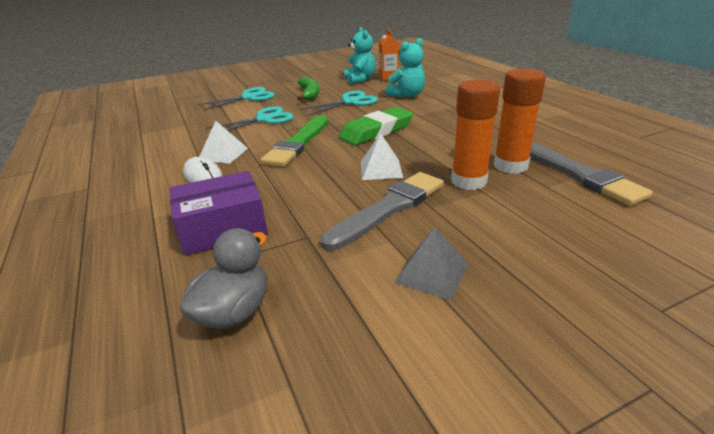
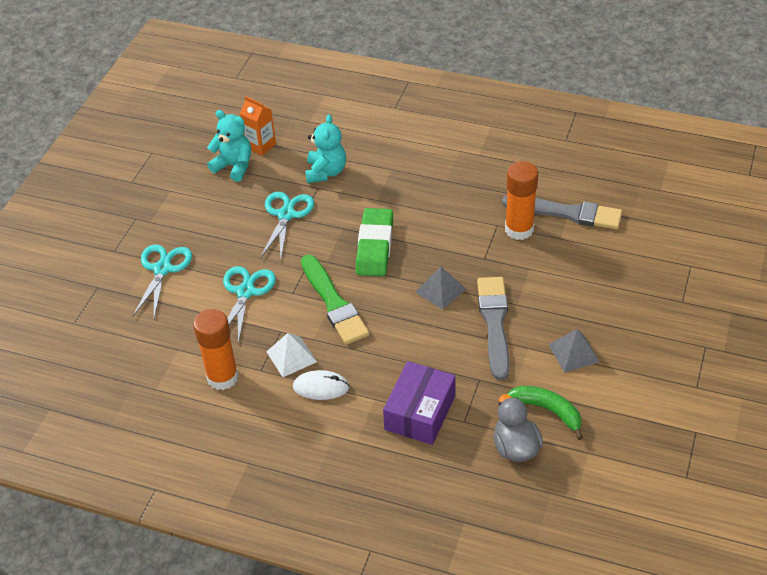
camera: 45 degrees left, 15 degrees up
green banana [297,77,319,101] -> green banana moved to [508,386,583,440]
white pyramid [361,133,403,180] -> grey pyramid [416,266,466,310]
orange glue stick [451,79,500,190] -> orange glue stick moved to [193,309,239,390]

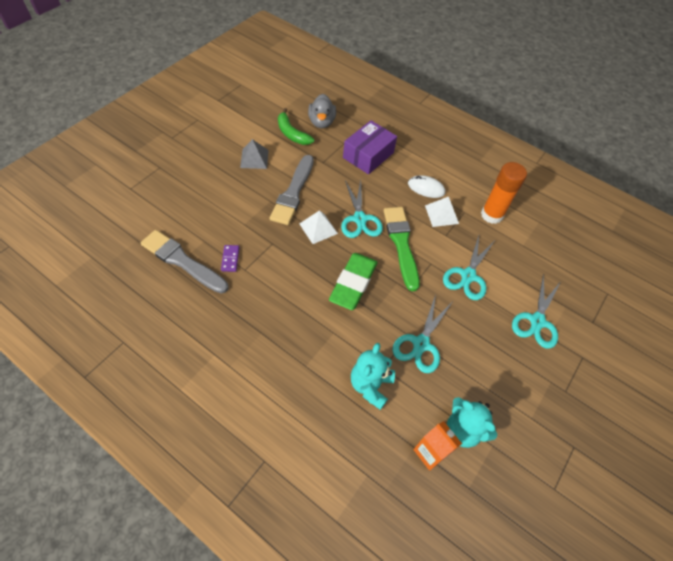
camera: 170 degrees left, 10 degrees up
grey pyramid [416,266,466,310] -> white pyramid [299,211,338,244]
orange glue stick [505,161,538,240] -> purple domino [221,245,240,272]
none -> turquoise scissors [341,180,383,238]

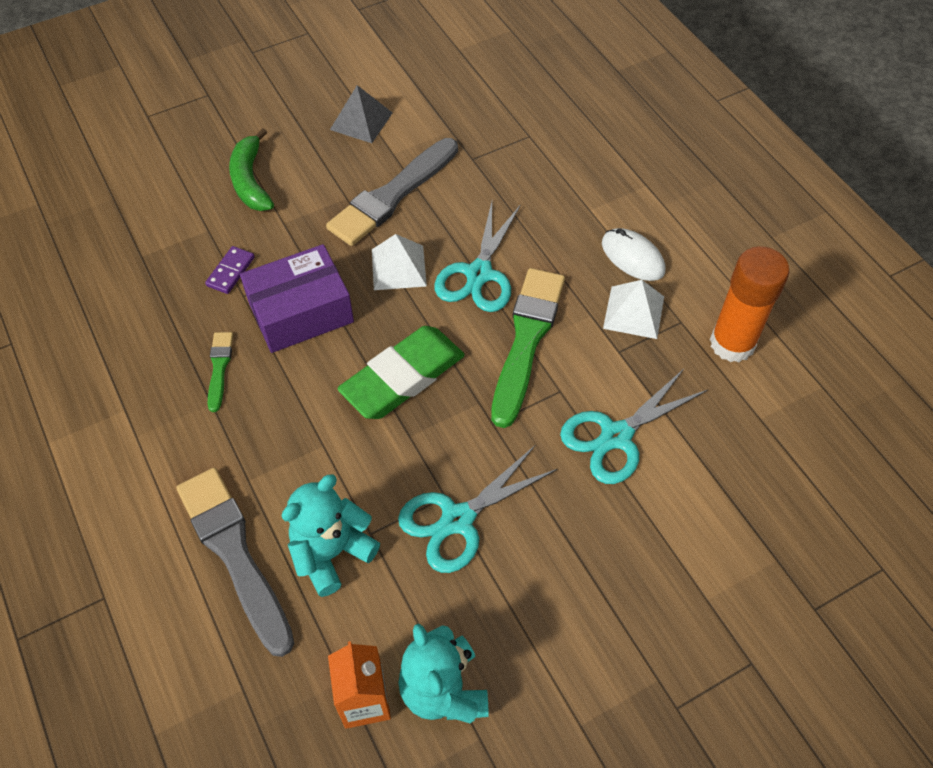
camera: 30 degrees right, 0 degrees up
grey brush [141,230,229,294] -> grey brush moved to [176,468,294,657]
green banana [278,108,314,145] -> green banana moved to [229,128,274,211]
grey duck [308,94,336,128] -> none
purple box [343,120,397,174] -> purple box moved to [240,244,354,353]
turquoise scissors [512,274,561,349] -> none
none -> green brush [208,332,233,412]

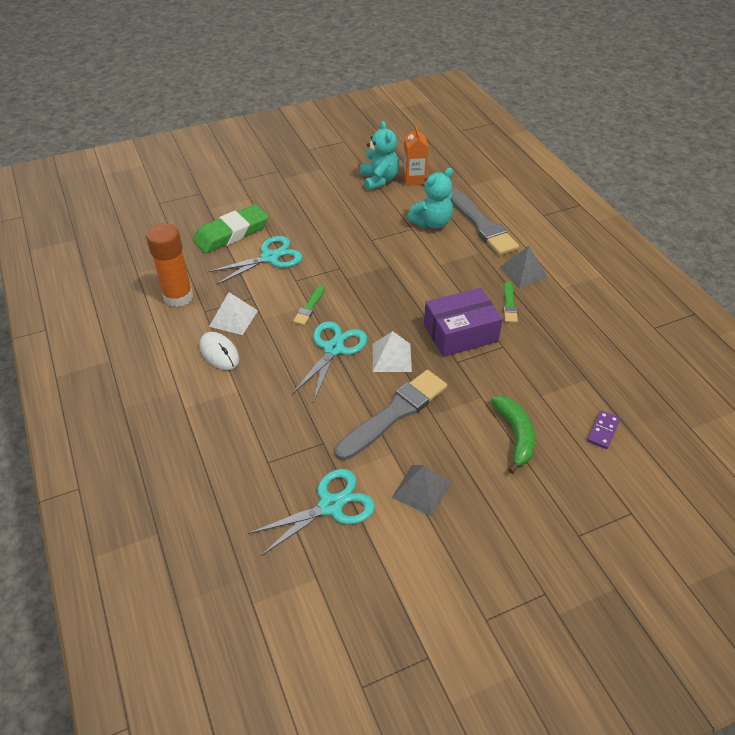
camera: 175 degrees left, 10 degrees down
purple domino [205,246,255,294] -> purple domino moved to [587,410,620,449]
green eraser [338,326,465,419] -> green eraser moved to [193,204,269,253]
turquoise scissors [398,446,558,573] -> turquoise scissors moved to [248,469,375,556]
green brush [491,268,565,428] -> green brush [293,285,325,326], size x0.48
none -> grey pyramid [500,246,548,288]

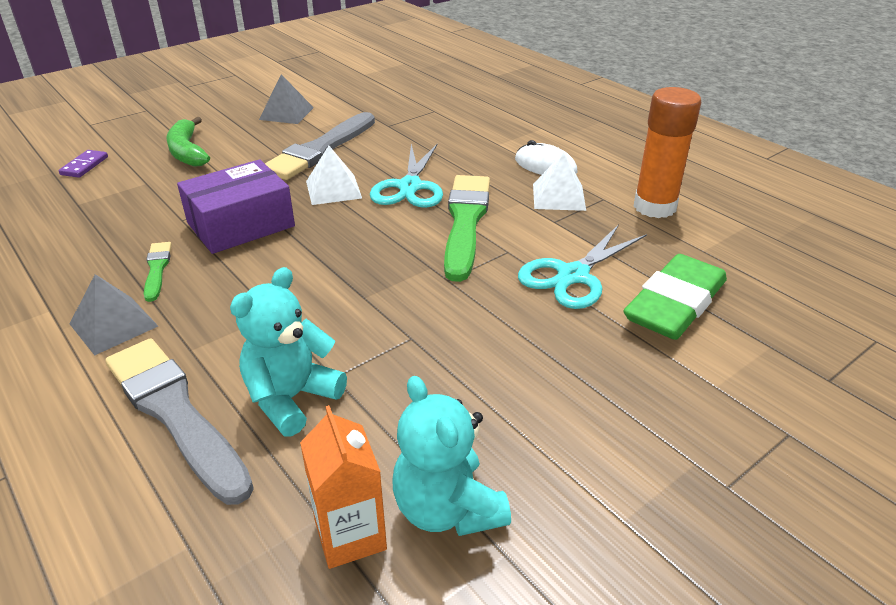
camera: 165 degrees right, 10 degrees down
turquoise scissors [248,469,375,556] -> none
green brush [293,285,325,326] -> green brush [444,175,490,282], size x2.08

